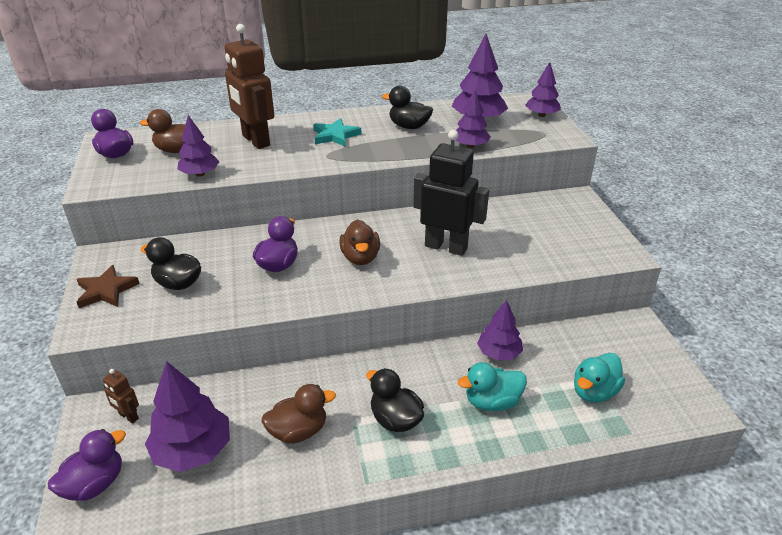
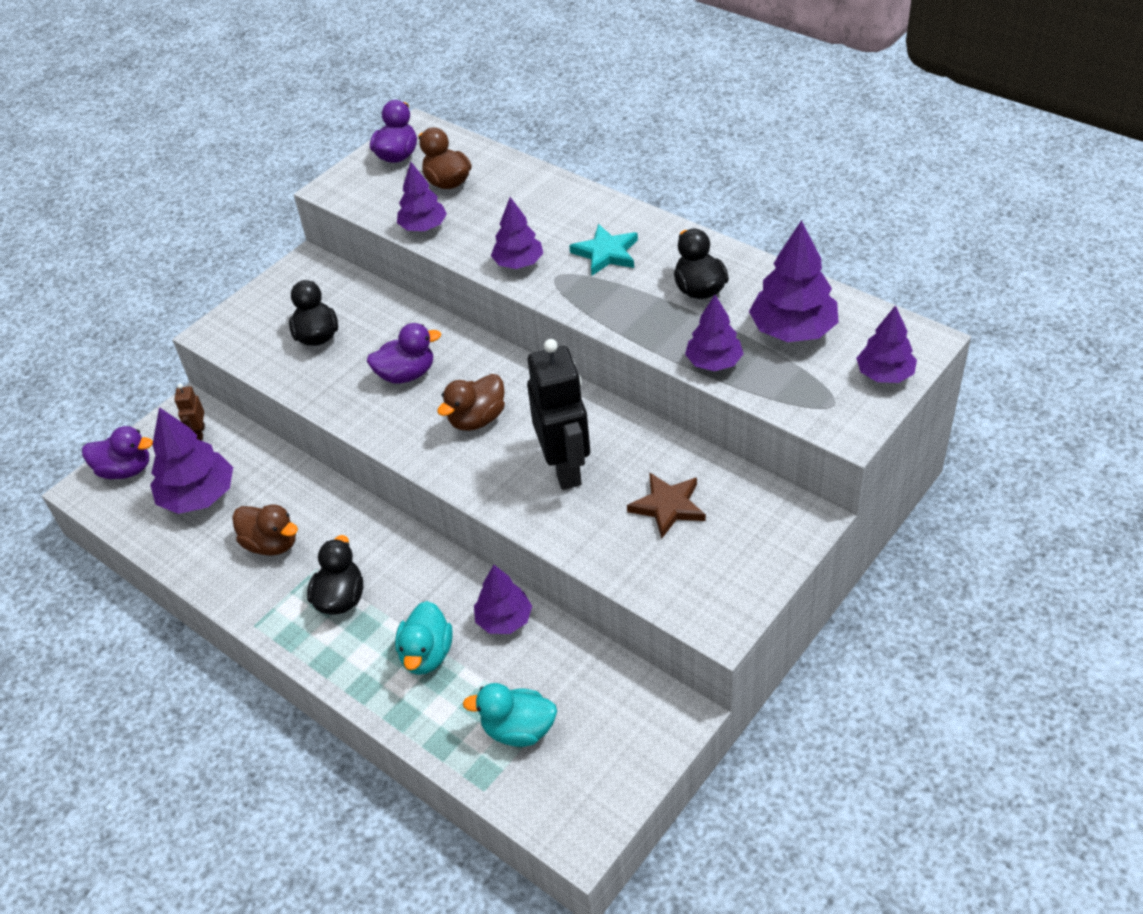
camera: 55 degrees right, 10 degrees up
brown star [77,265,140,308] -> brown star moved to [627,472,706,539]
brown robot [225,24,274,149] -> none
turquoise duck [458,362,527,411] -> turquoise duck turned 120 degrees counterclockwise [395,601,453,675]
none -> purple tree [491,197,543,269]

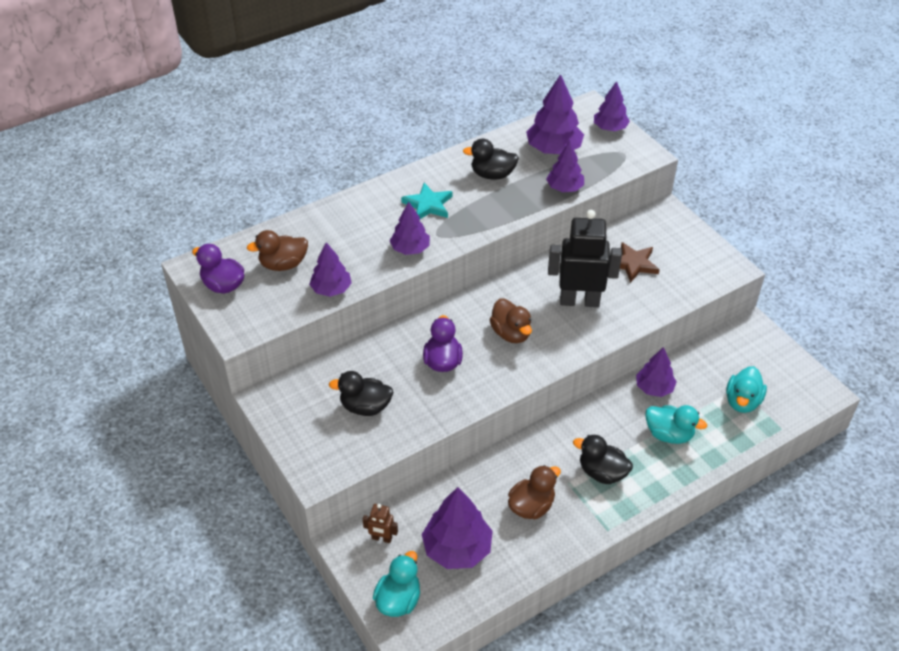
camera: 75 degrees left, 0 degrees up
purple duck [82,426,153,479] -> turquoise duck [373,551,420,617]

